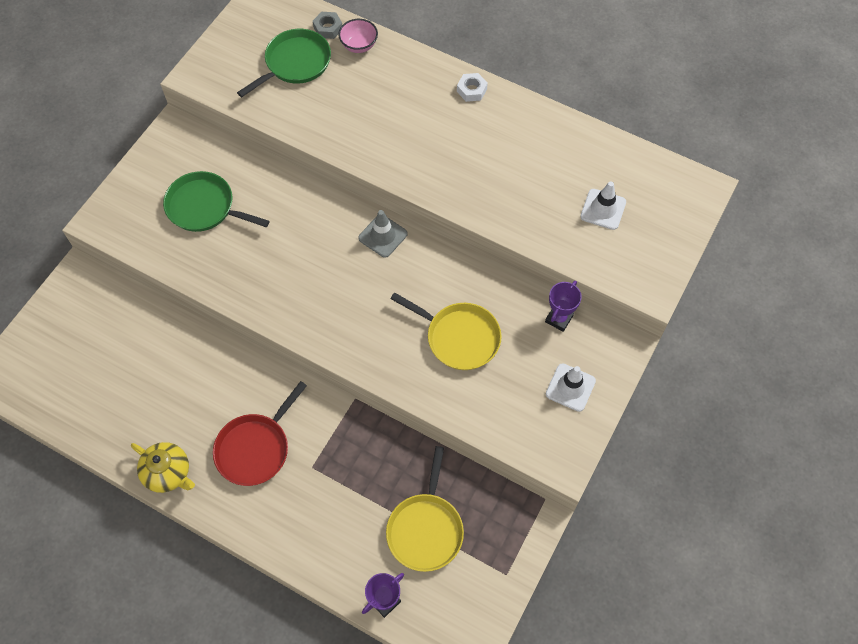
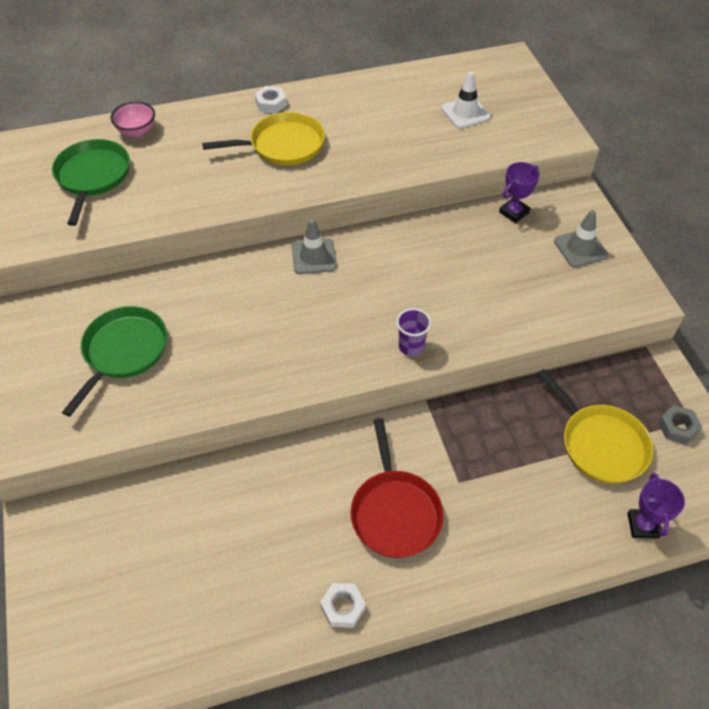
camera: 45 degrees left, 10 degrees down
yellow teapot [131,442,195,493] -> white nut [320,583,366,628]
green pan [163,171,270,232] -> green pan turned 135 degrees clockwise [62,306,167,417]
grey nut [313,12,342,39] -> grey nut moved to [658,405,702,445]
yellow pan [391,292,502,370] -> yellow pan moved to [202,112,325,165]
purple trophy [545,281,582,332] -> purple trophy turned 60 degrees clockwise [499,162,540,223]
white traffic cone [546,364,596,412] -> grey traffic cone [554,210,608,267]
none -> purple cup [396,308,431,356]

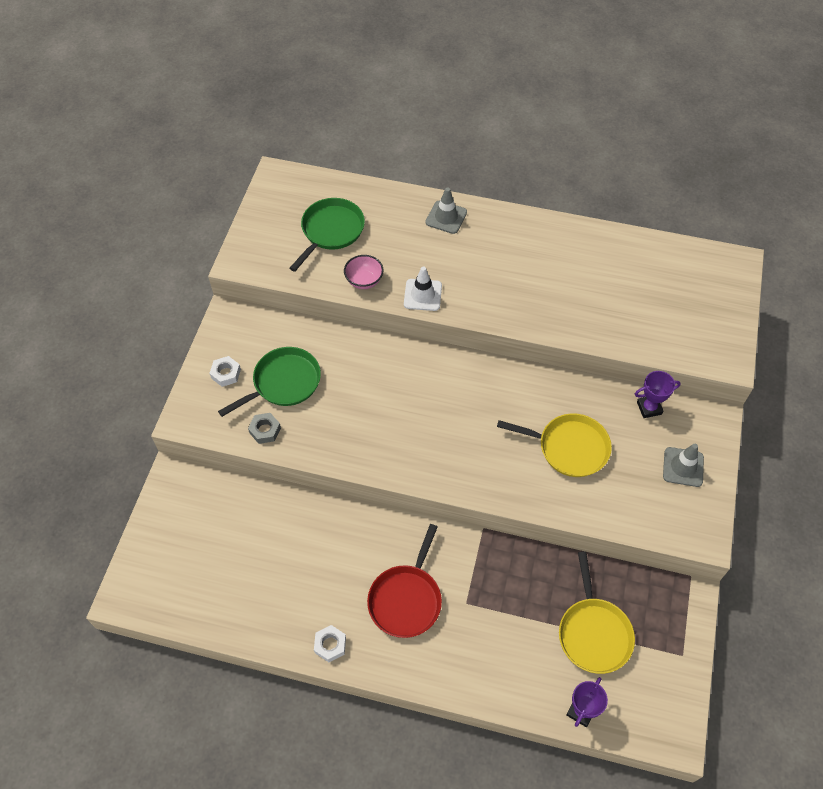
camera: 30 degrees right, 5 degrees up
pink bowl [111,101,155,137] -> pink bowl moved to [344,255,383,289]
yellow pan [202,112,325,165] -> yellow pan moved to [497,413,612,477]
white nut [255,86,287,113] -> white nut moved to [209,356,241,387]
grey traffic cone [292,219,337,274] -> grey traffic cone moved to [425,188,467,234]
purple cup [396,308,431,356] -> none
white traffic cone [441,71,490,129] -> white traffic cone moved to [404,266,442,311]
grey nut [658,405,702,445] -> grey nut moved to [248,413,281,444]

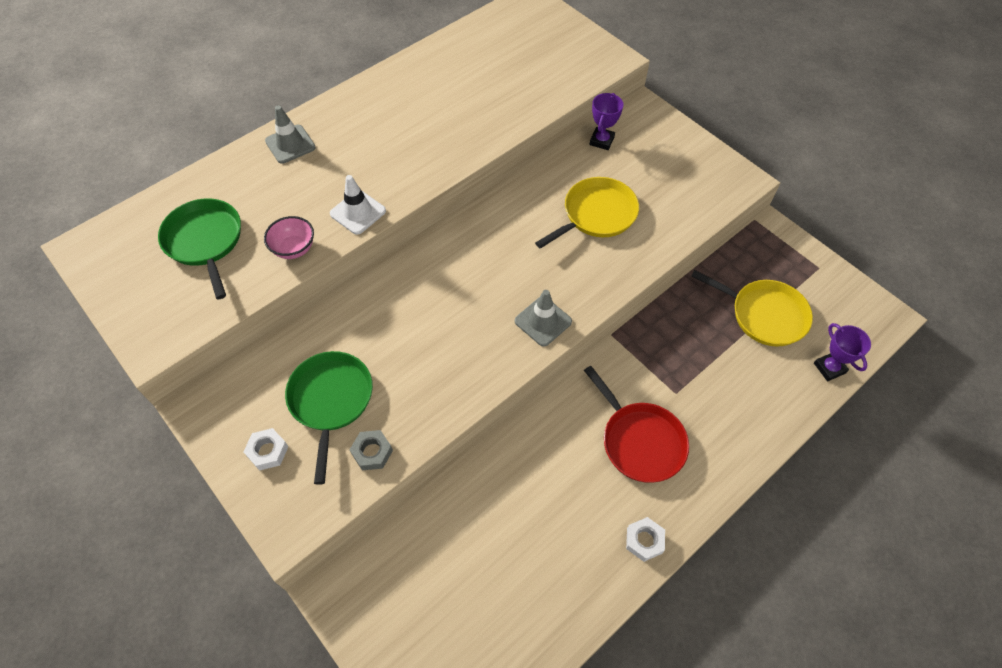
camera: 55 degrees left, 0 degrees up
grey traffic cone [663,444,704,487] -> grey traffic cone moved to [515,290,572,347]

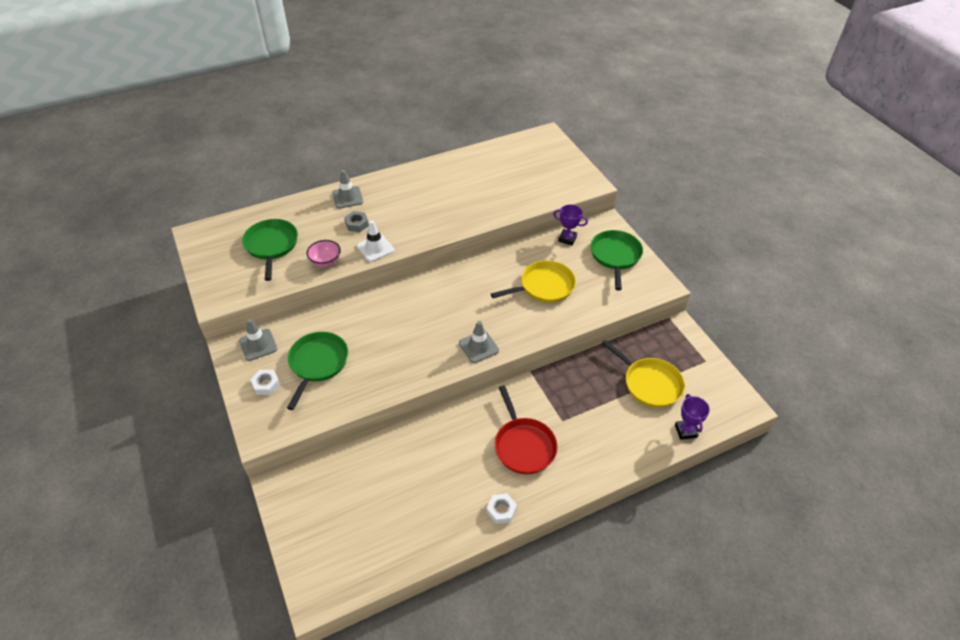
camera: 15 degrees right, 10 degrees down
grey nut [350,430,393,470] -> grey nut moved to [345,211,369,232]
purple trophy [589,93,623,150] -> purple trophy turned 75 degrees clockwise [553,204,588,245]
none -> grey traffic cone [239,319,278,361]
none -> green pan [590,230,643,291]

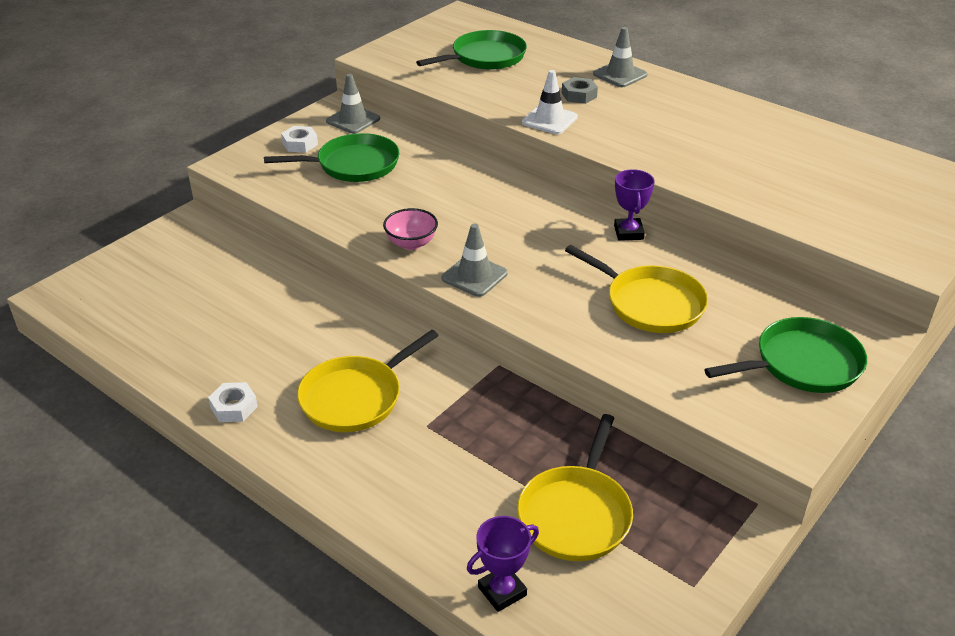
camera: 65 degrees right, 10 degrees down
pink bowl [307,240,341,267] -> pink bowl moved to [383,208,438,250]
red pan [495,385,558,474] -> yellow pan [297,330,439,432]
purple trophy [553,204,588,245] -> purple trophy moved to [614,169,655,241]

